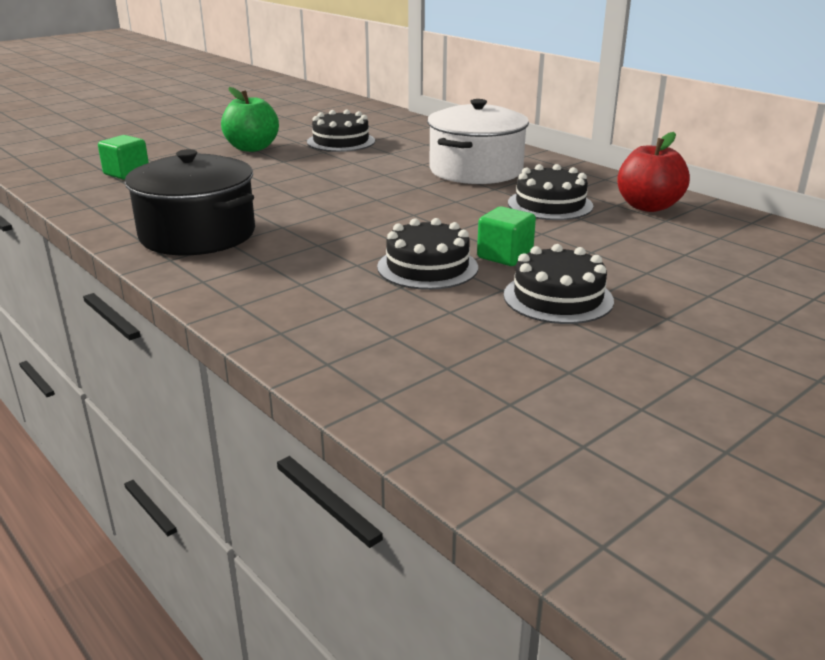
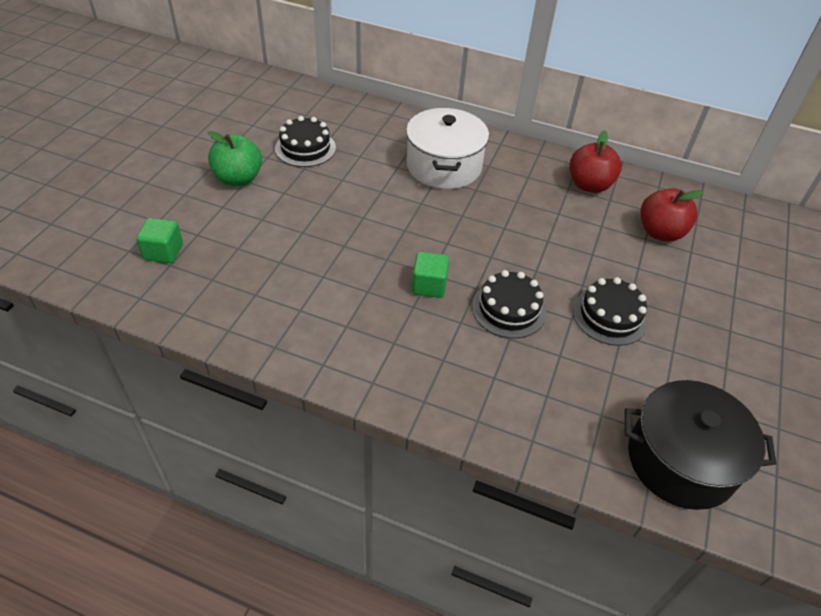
camera: 30 degrees left, 20 degrees up
black pot [125,149,255,255] -> black pot moved to [625,380,777,510]
green cube [477,207,536,266] -> green cube moved to [412,251,449,298]
black cake [508,164,593,220] -> none
none -> red apple [640,188,704,241]

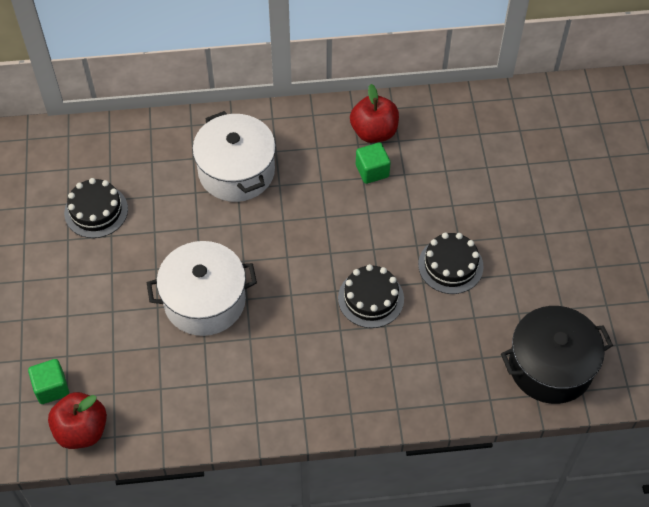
camera: 25 degrees left, 10 degrees up
green apple [208,131,262,186] -> none
green cube [412,251,449,298] -> green cube moved to [356,142,391,184]
red apple [640,188,704,241] -> red apple moved to [48,392,107,449]
none -> white pot [147,241,257,336]

